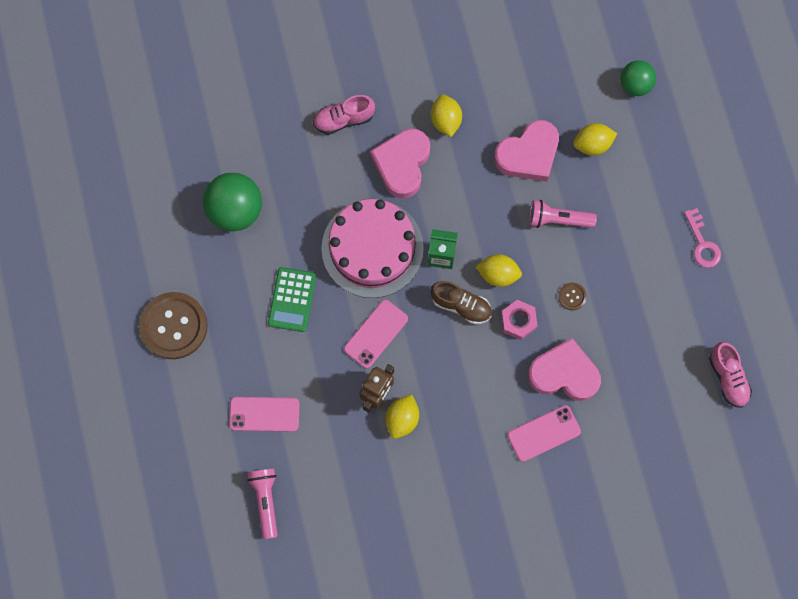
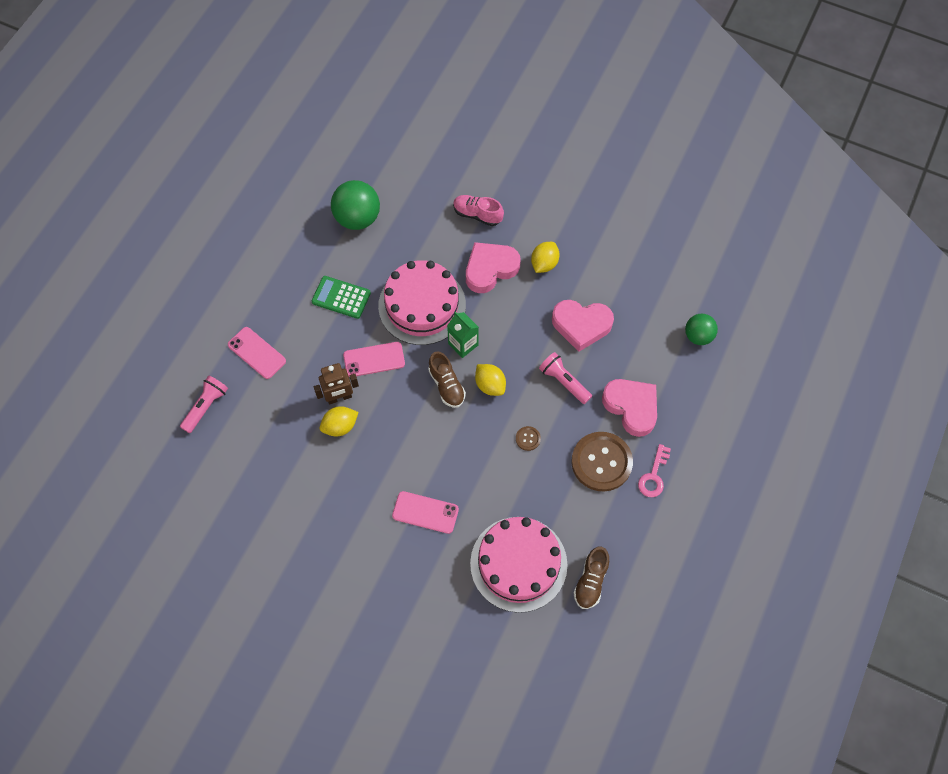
camera: 40 degrees right, 10 degrees down
brown button [139,292,208,359] -> brown button moved to [571,432,633,492]
green calculator [268,267,316,332] -> green calculator turned 60 degrees clockwise [312,276,371,319]
pink nut [501,300,538,340] -> none
pink heart [528,338,601,401] -> pink heart moved to [602,379,657,437]
yellow lemon [573,123,617,155] -> none
pink shoe [709,342,752,407] -> brown shoe [573,546,609,609]
none -> pink cake [470,517,568,613]

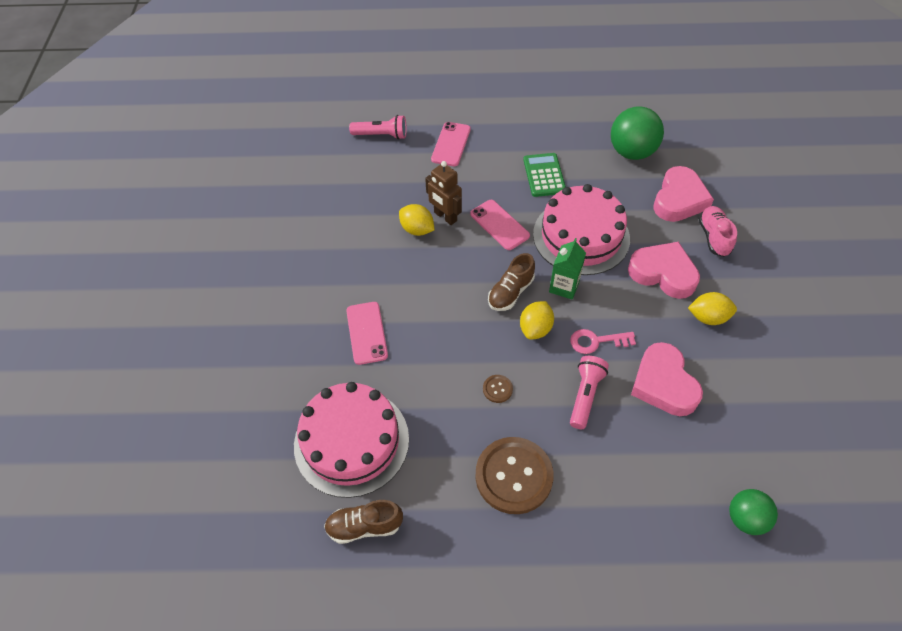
camera: 65 degrees right, 10 degrees down
pink heart [602,379,657,437] -> pink heart moved to [653,166,714,222]
pink key [638,444,671,497] -> pink key moved to [570,329,636,354]

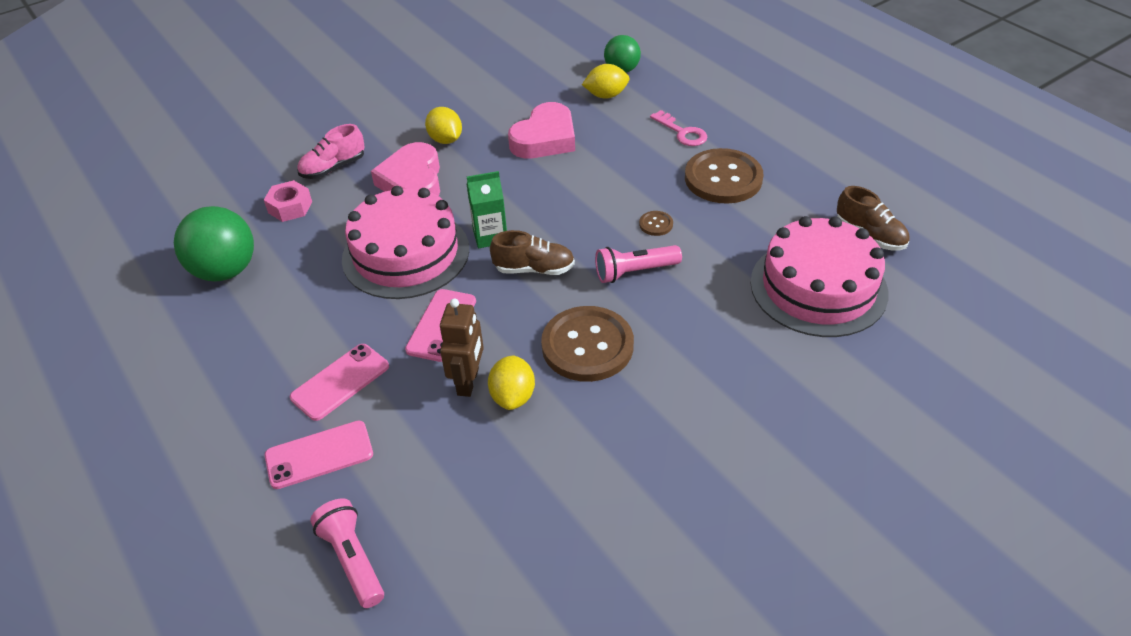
camera: 125 degrees left, 10 degrees down
pink phone [346,302,388,365] -> pink phone moved to [290,344,389,421]
yellow lemon [520,301,554,340] -> yellow lemon moved to [582,64,629,99]
green calculator [523,153,566,197] -> none
pink key [570,329,636,354] -> pink key moved to [650,110,707,146]
pink flashlight [570,356,609,429] -> pink flashlight moved to [595,245,682,283]
pink heart [653,166,714,222] -> pink nut [264,180,312,222]
none -> brown button [541,306,634,382]

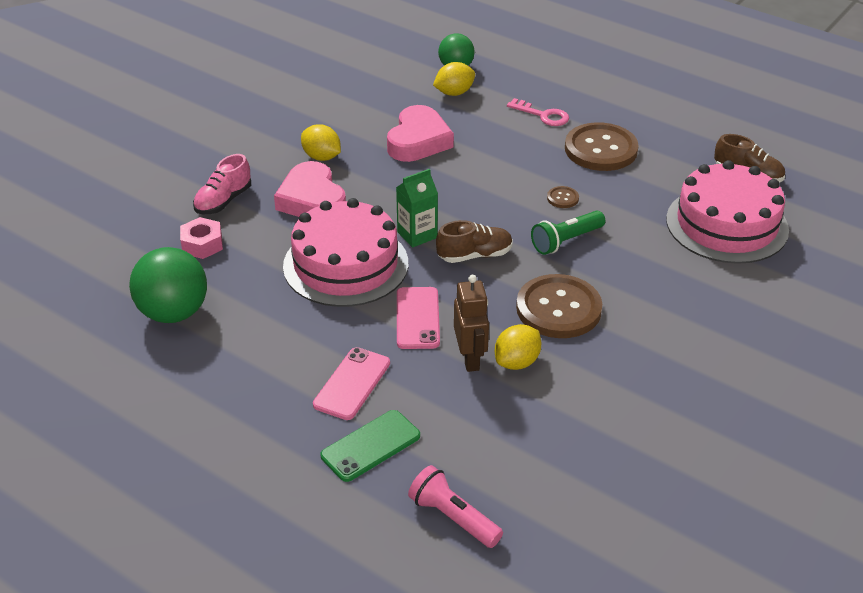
camera: 20 degrees left, 5 degrees down
pink phone [265,421,373,489] -> green phone [320,410,420,482]
yellow lemon [488,355,535,410] -> yellow lemon turned 60 degrees clockwise [495,324,541,370]
pink flashlight [595,245,682,283] -> green flashlight [531,211,605,255]

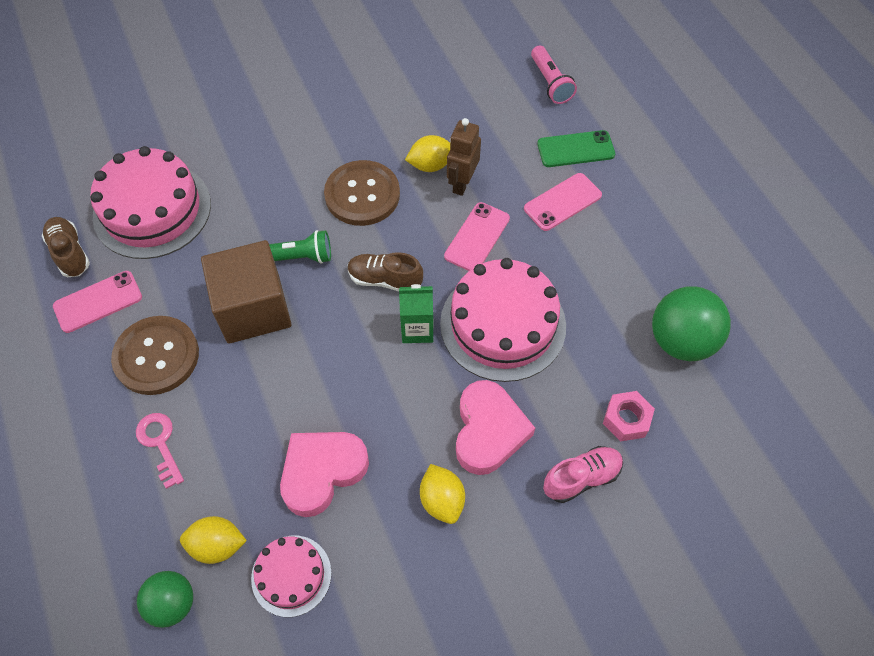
camera: 150 degrees left, 20 degrees up
brown button [547,186,579,208] -> brown cube [201,240,292,344]
none -> pink phone [53,271,142,333]
none -> pink cake [251,536,332,617]

